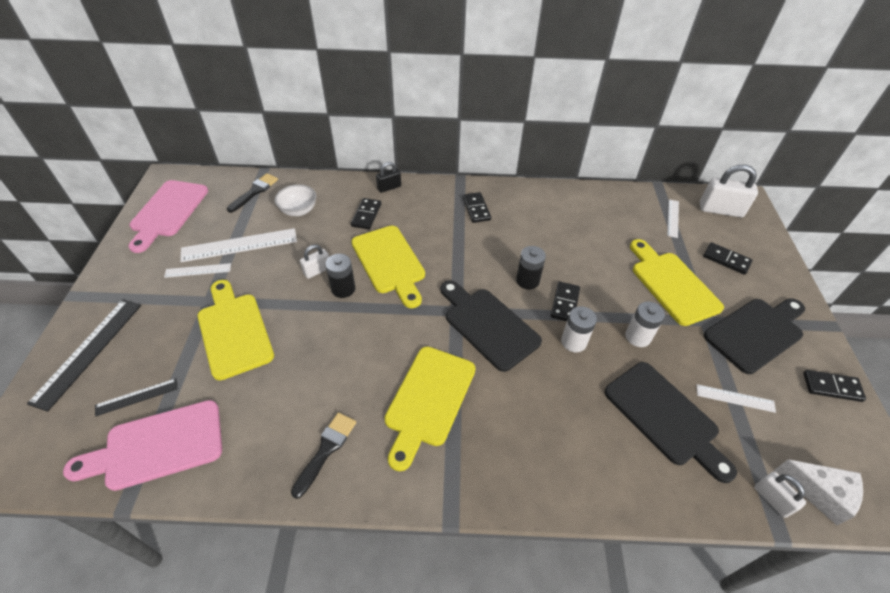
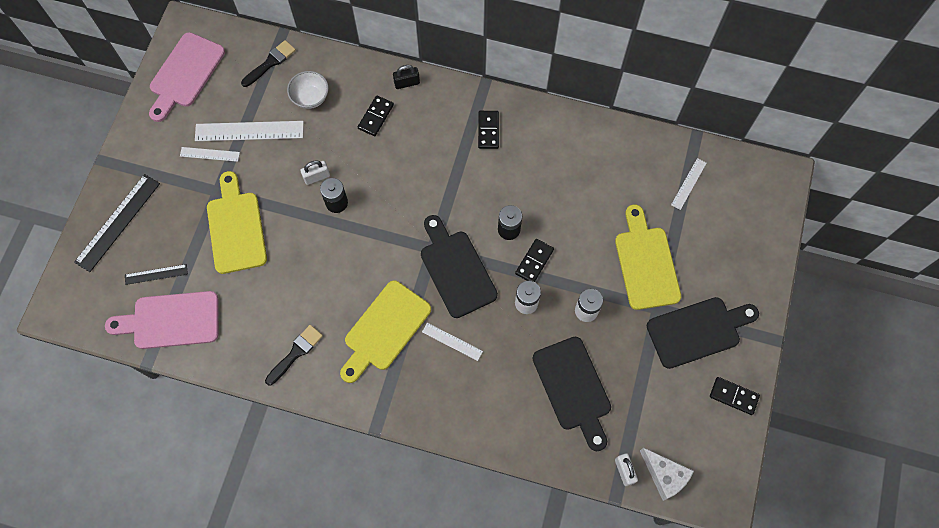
camera: 15 degrees right, 20 degrees up
yellow cutting board [351,226,425,308] -> none
white ruler [697,384,776,413] -> white ruler moved to [422,323,483,361]
white padlock [700,165,758,217] -> none
black domino [703,242,753,275] -> none

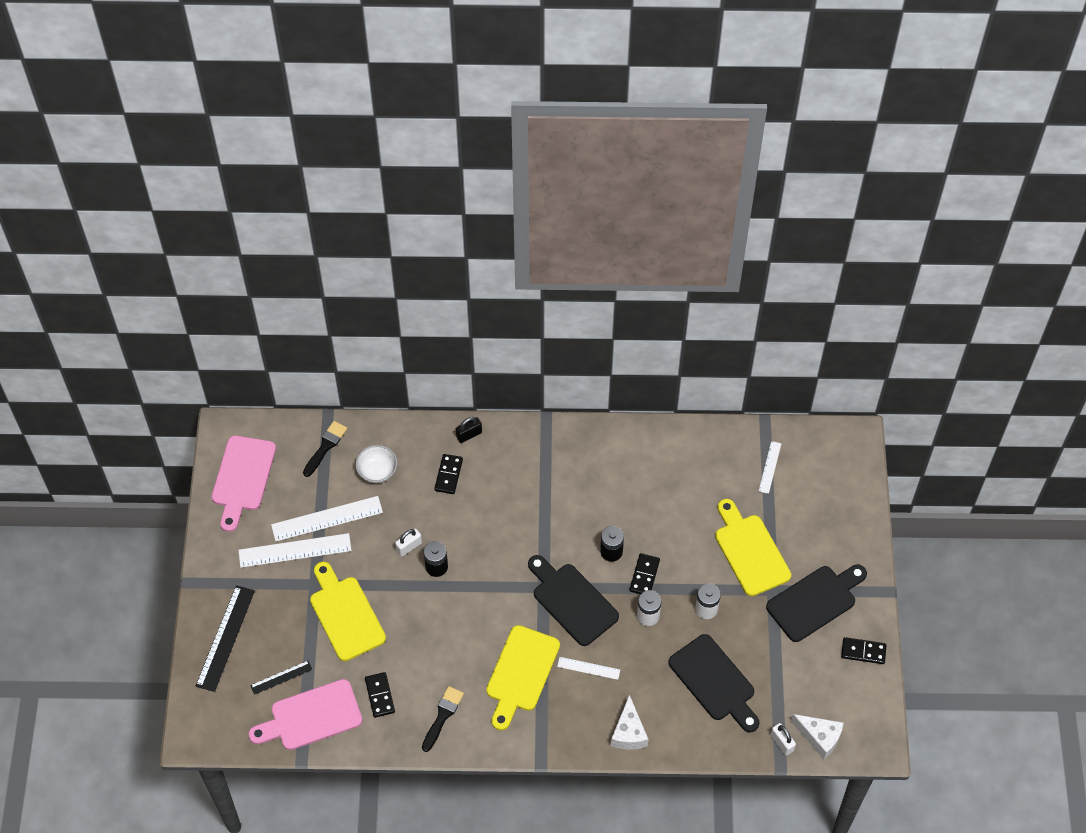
camera: 15 degrees left, 10 degrees down
white ruler [180,147,240,162] -> white ruler [238,533,352,568], size x1.84
black domino [478,111,499,149] -> black domino moved to [365,672,395,718]
none -> white cheese [611,694,649,749]

